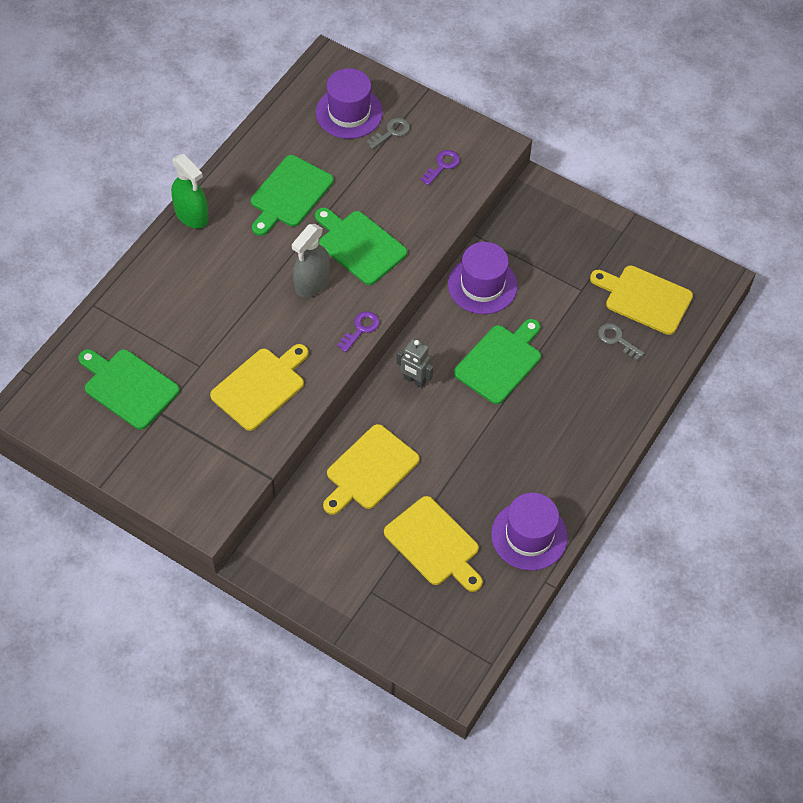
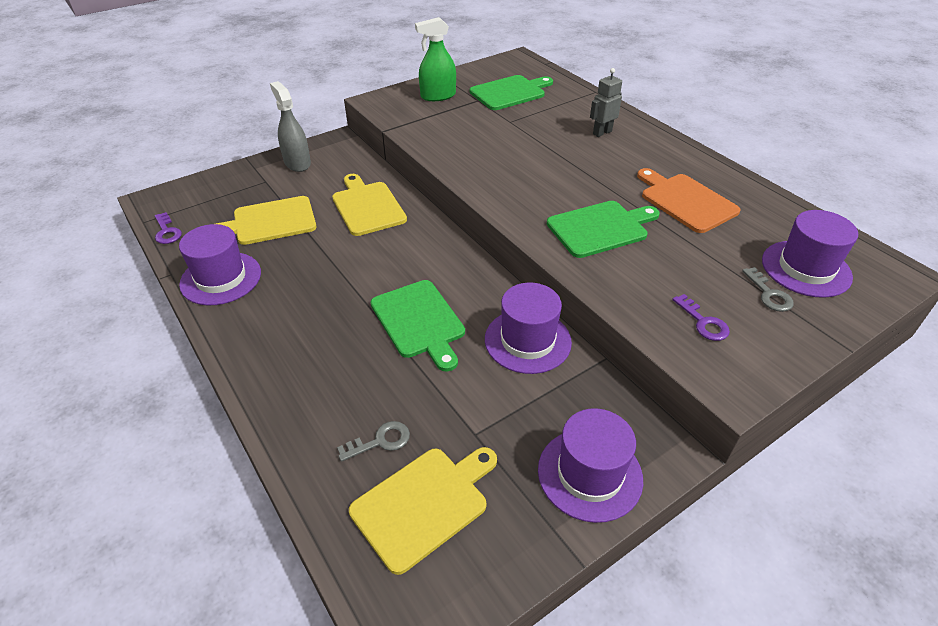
camera: 115 degrees right, 15 degrees down
green spray bottle [171,154,209,229] -> green spray bottle moved to [415,17,456,101]
yellow cutting board [210,344,309,431] -> none
green cutting board [251,155,334,236] -> orange cutting board [637,168,741,233]
grey spray bottle [292,224,330,298] -> grey spray bottle moved to [270,81,311,172]
purple key [337,311,380,352] -> purple key moved to [155,212,182,244]
grey robot [396,339,433,388] -> grey robot moved to [590,68,622,137]
none -> purple hat [538,408,643,523]

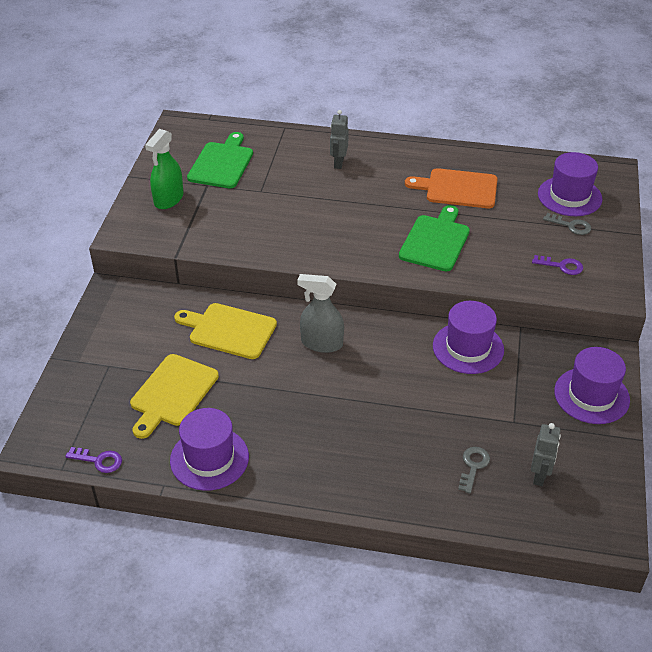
camera: 45 degrees left, 0 degrees up
grey spray bottle [270,81,311,172] -> grey spray bottle moved to [297,274,344,353]
yellow cutting board [349,447,497,575] -> grey robot [531,423,561,486]
green cutting board [371,280,465,372] -> none

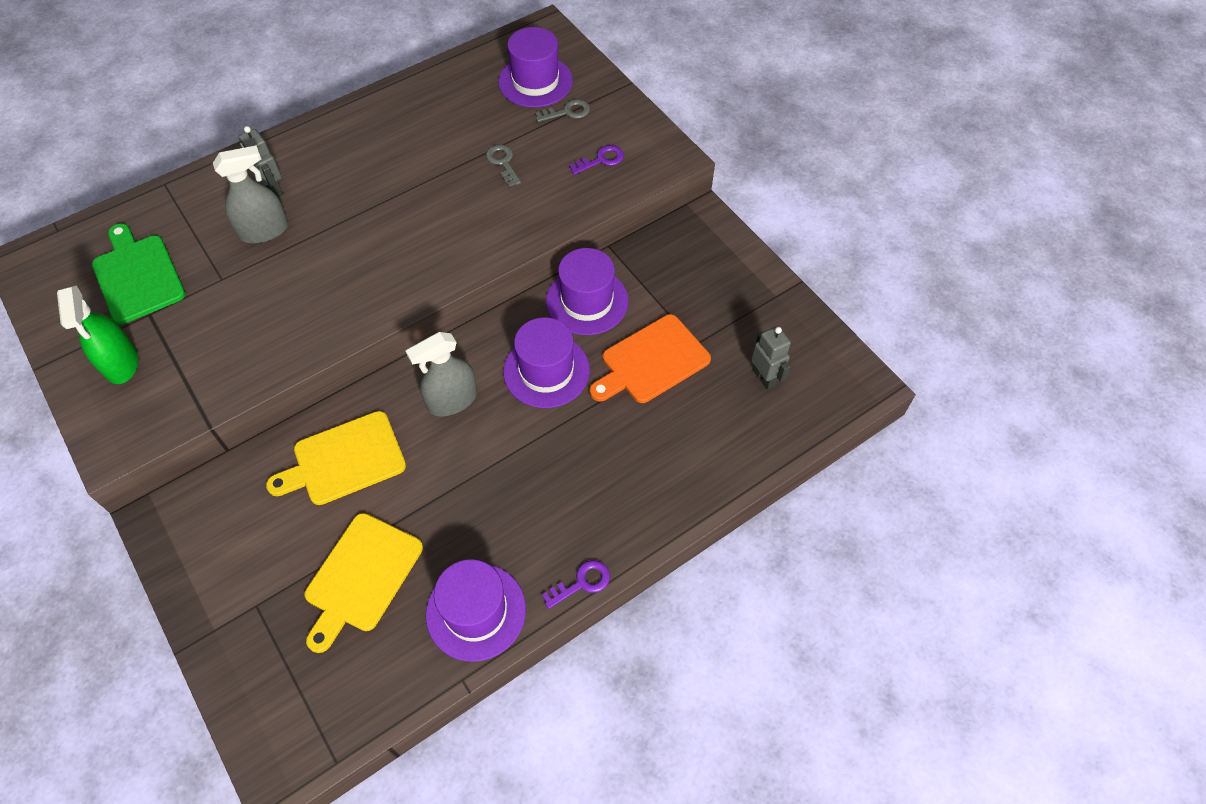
camera: 45 degrees left, 15 degrees up
purple key [65,447,122,473] -> purple key moved to [542,560,610,609]
yellow cutting board [130,354,219,439] -> yellow cutting board turned 45 degrees clockwise [304,513,423,653]
green cutting board [399,205,470,272] -> none
orange cutting board [405,168,497,208] -> orange cutting board moved to [590,314,711,403]
grey key [458,447,490,493] -> grey key moved to [486,144,521,187]
purple hat [554,347,630,424] -> purple hat moved to [503,317,590,408]
none -> grey spray bottle [213,145,288,243]

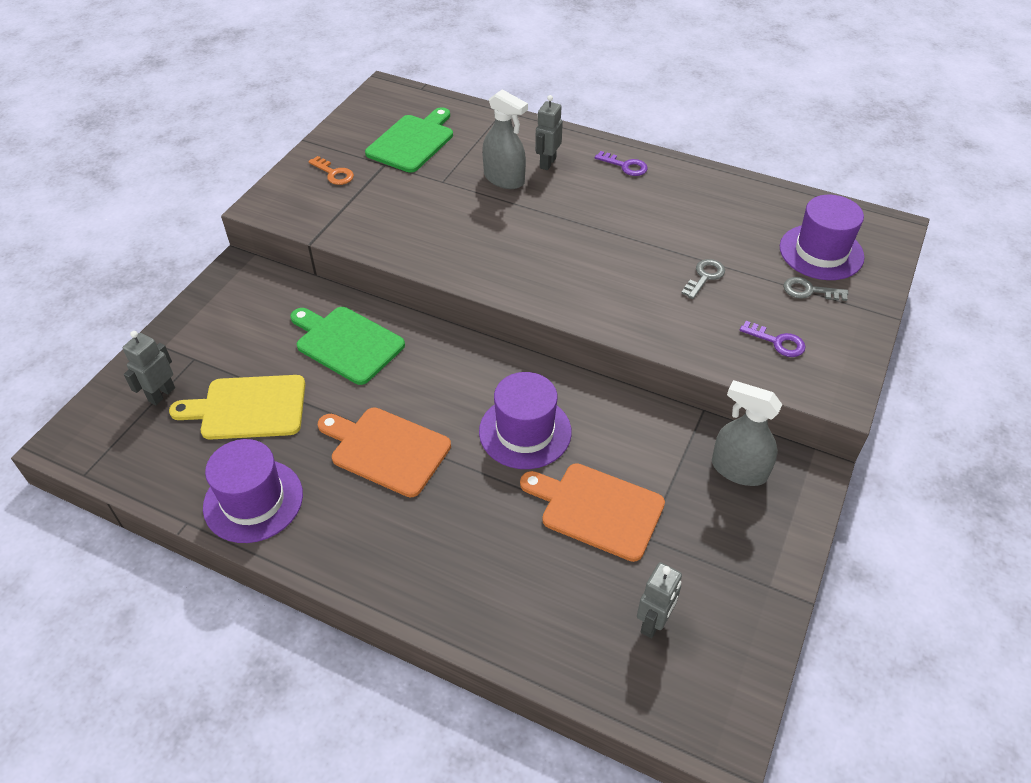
camera: 60 degrees right, 10 degrees down
green spray bottle [57,285,138,384] -> orange key [308,156,354,185]
yellow cutting board [266,411,406,505] -> green cutting board [290,307,405,385]
grey spray bottle [406,332,477,416] -> grey spray bottle moved to [712,380,783,486]
grey key [535,99,590,122] -> grey key turned 150 degrees clockwise [783,277,848,301]
purple key [542,560,610,609] -> purple key moved to [595,151,648,176]
purple hat [546,248,629,335] -> none
none -> grey robot [123,331,175,405]
none -> orange cutting board [318,407,451,497]

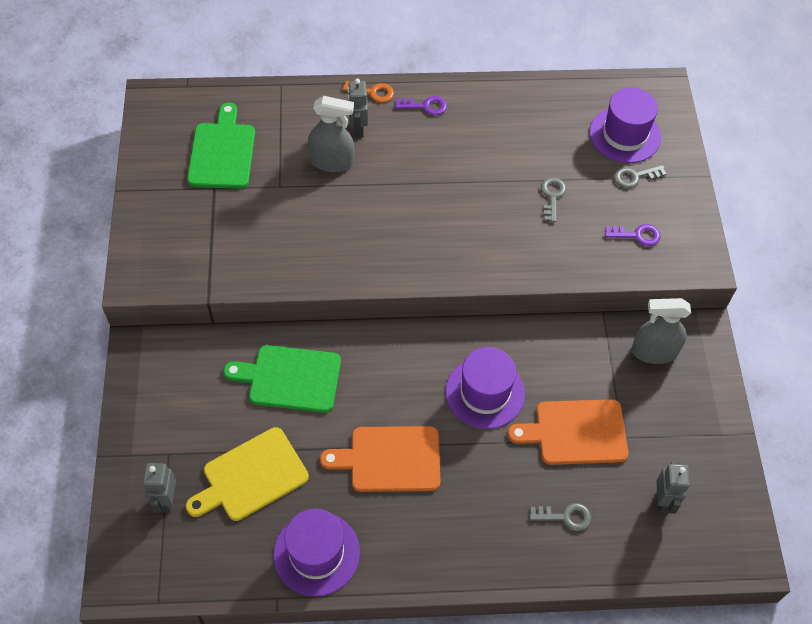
camera: 30 degrees left, 10 degrees up
orange key [308,156,354,185] -> orange key moved to [343,81,394,102]
none -> grey key [529,503,591,531]

